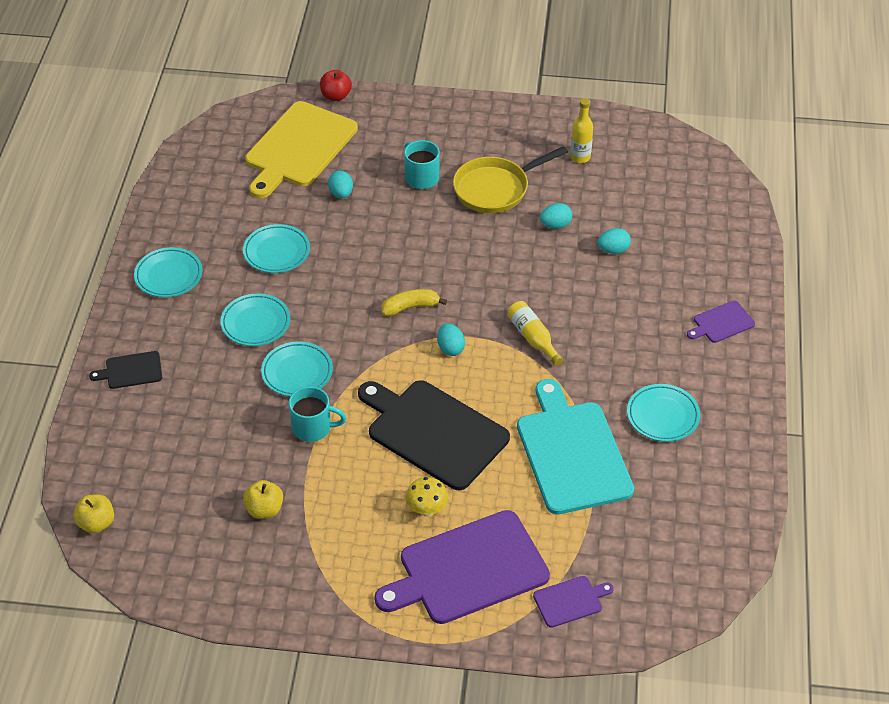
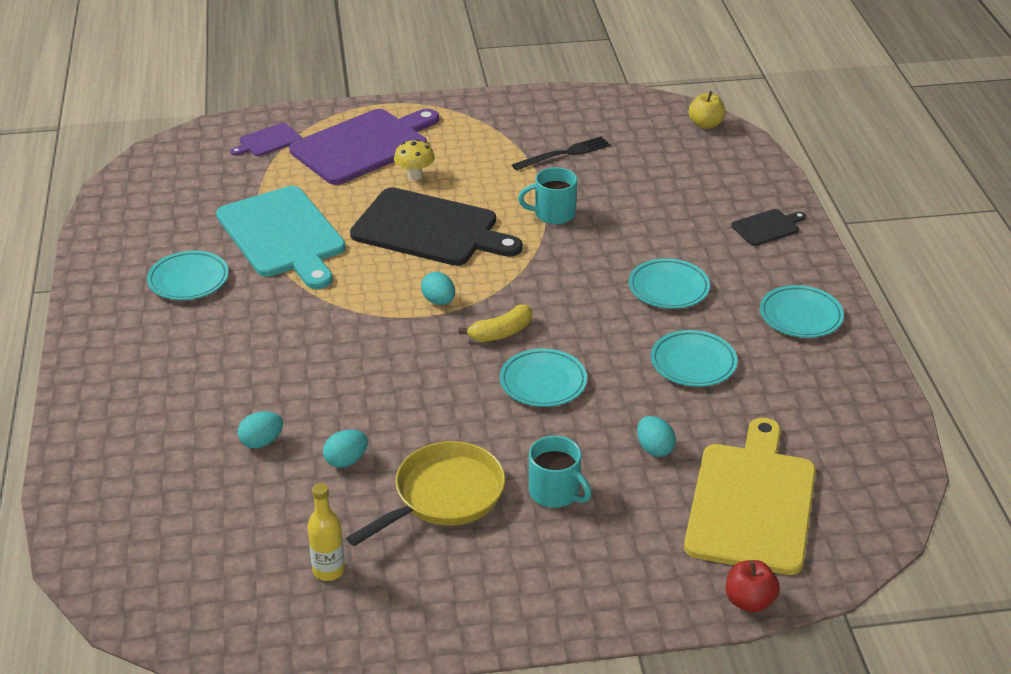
camera: 165 degrees right, 10 degrees down
yellow apple [243,480,283,519] -> black fork [512,136,611,171]
turquoise plate [261,341,333,397] -> turquoise plate moved to [500,348,587,407]
yellow bottle [507,301,563,366] -> none
purple cutting board [687,301,755,343] -> none

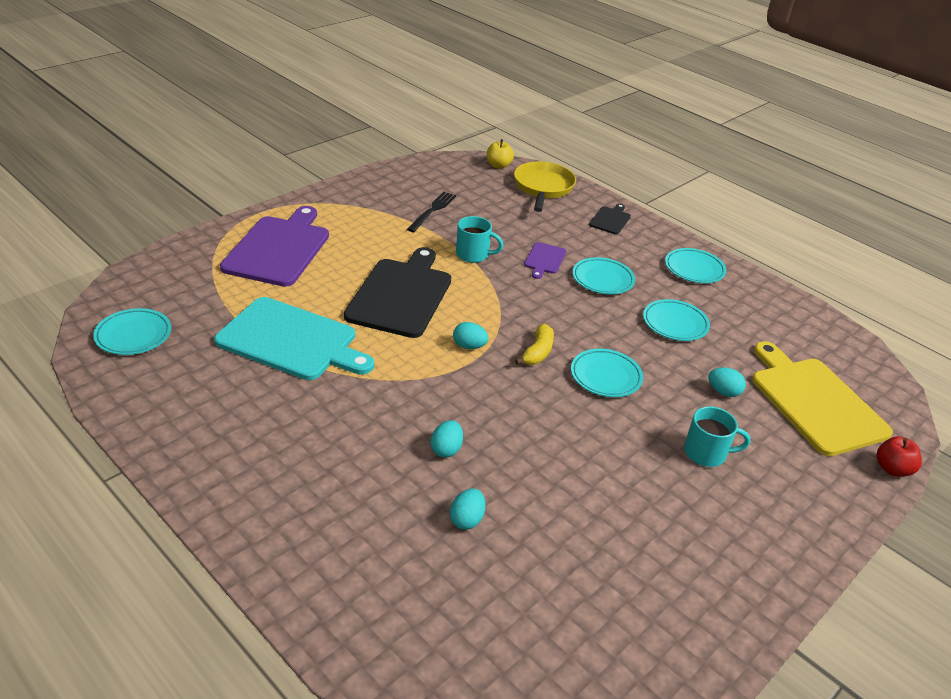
camera: 40 degrees left, 0 degrees up
turquoise plate [147,251,229,300] -> turquoise plate moved to [93,308,171,355]
purple cutting board [230,123,302,156] -> purple cutting board moved to [524,242,566,279]
yellow bottle [307,483,345,581] -> none
turquoise egg [323,430,368,468] -> turquoise egg moved to [431,420,463,457]
yellow pan [346,441,505,546] -> yellow pan moved to [514,161,576,212]
black cutting board [350,187,523,266] -> black cutting board turned 60 degrees counterclockwise [344,247,451,338]
yellow mushroom [394,139,435,180] -> none
turquoise mug [518,167,577,224] -> turquoise mug turned 120 degrees counterclockwise [456,216,504,263]

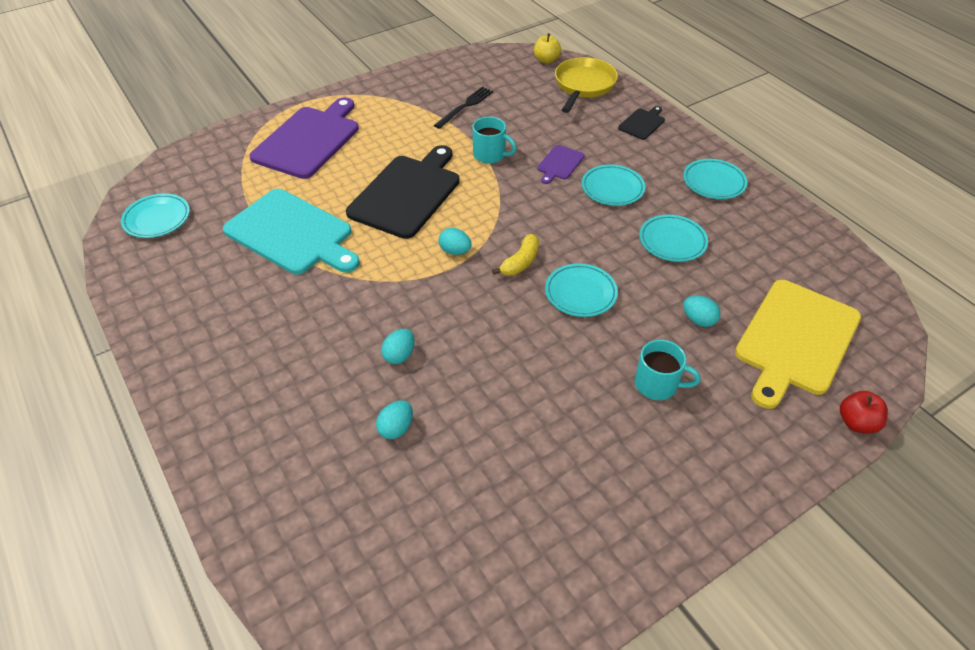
camera: 15 degrees right, 10 degrees up
yellow cutting board [752,341,893,456] -> yellow cutting board turned 135 degrees counterclockwise [735,280,861,409]

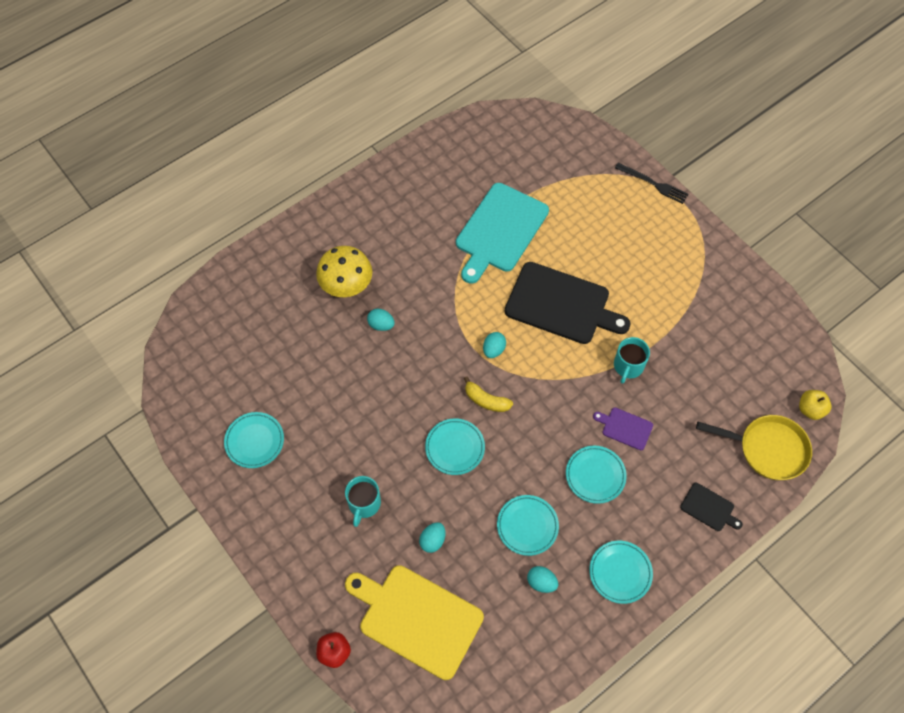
camera: 85 degrees right, 15 degrees up
turquoise plate [121,193,190,238] -> turquoise plate moved to [224,412,284,468]
purple cutting board [250,97,359,179] -> none
turquoise egg [376,400,413,439] -> turquoise egg moved to [527,566,558,593]
black fork [434,87,493,129] -> black fork moved to [615,163,689,204]
none -> yellow mushroom [316,246,372,297]

